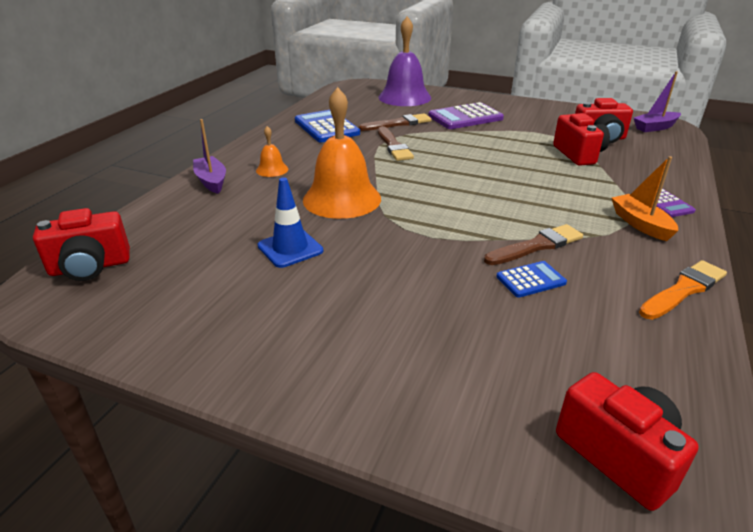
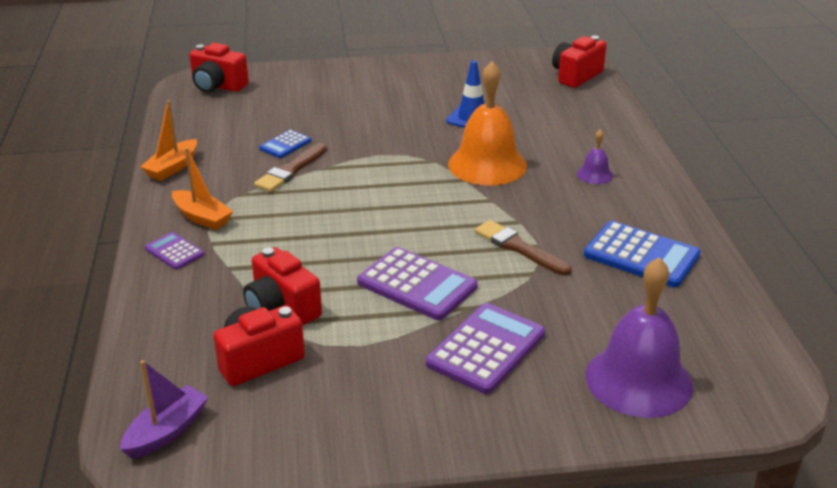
camera: 150 degrees right, 0 degrees up
purple boat [193,119,226,194] -> none
orange bell [256,126,288,177] -> purple bell [577,129,613,184]
brown brush [358,113,432,131] -> none
orange brush [639,260,727,320] -> orange boat [140,100,197,181]
none -> purple calculator [357,247,478,320]

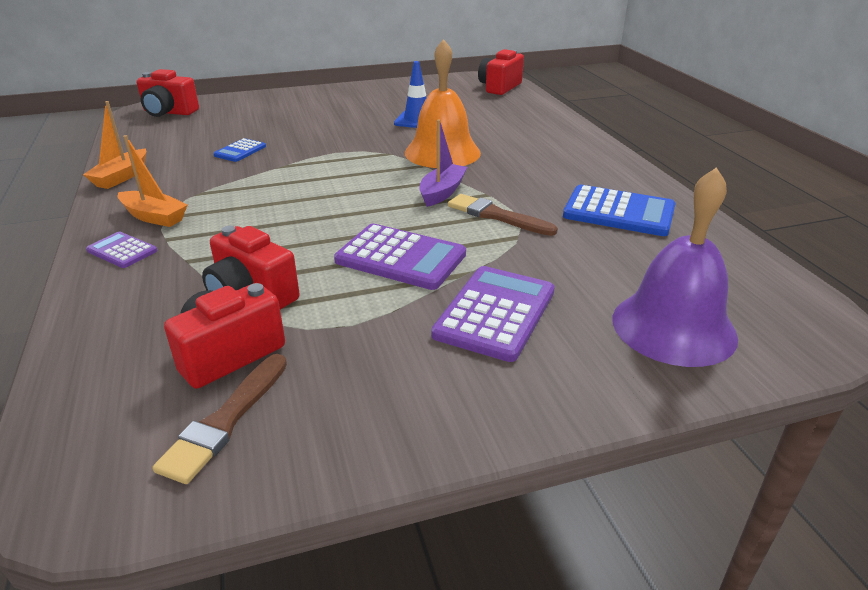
camera: 10 degrees left, 0 degrees up
purple boat [120,360,209,459] -> purple boat moved to [419,119,467,207]
brown brush [254,143,327,192] -> brown brush moved to [152,354,287,484]
purple bell [577,129,613,184] -> none

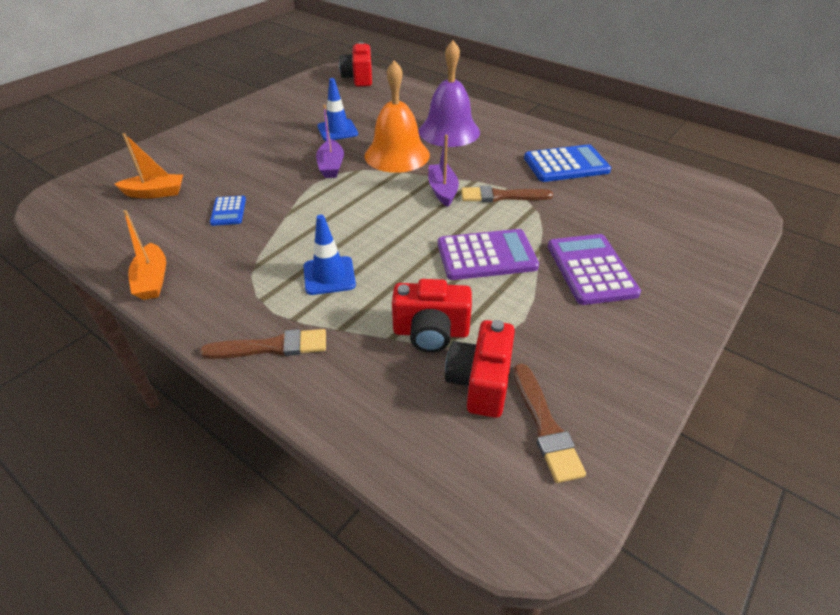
camera: 35 degrees left, 10 degrees up
purple calculator [86,232,157,268] -> brown brush [200,329,326,359]
orange boat [118,135,187,227] -> orange boat moved to [114,133,183,198]
red camera [136,69,199,117] -> none
purple bell [613,167,738,367] -> purple bell moved to [419,40,480,147]
none -> blue traffic cone [304,215,356,295]
none -> purple boat [316,105,344,178]

